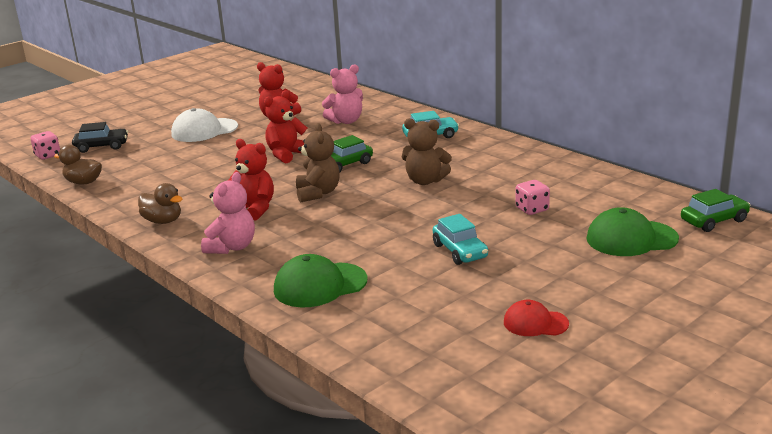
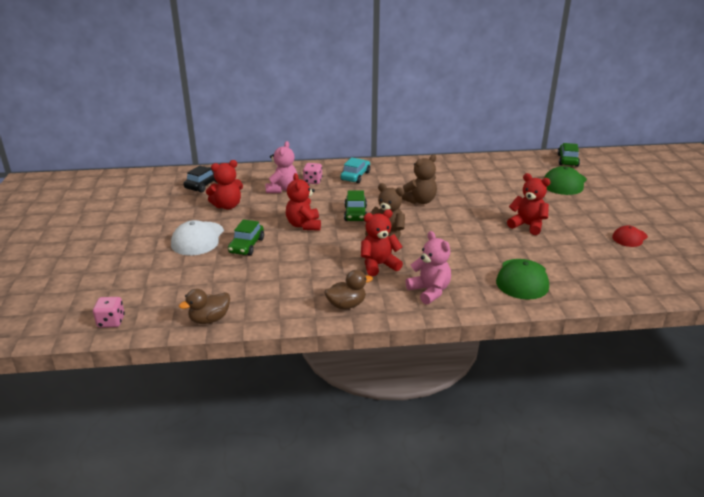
camera: 55 degrees left, 5 degrees up
black car [72,122,128,153] -> black car moved to [183,166,218,193]
turquoise car [433,214,488,265] -> red teddy bear [507,173,551,235]
pink dice [515,180,550,215] -> pink dice moved to [303,163,322,184]
none -> green car [228,219,264,256]

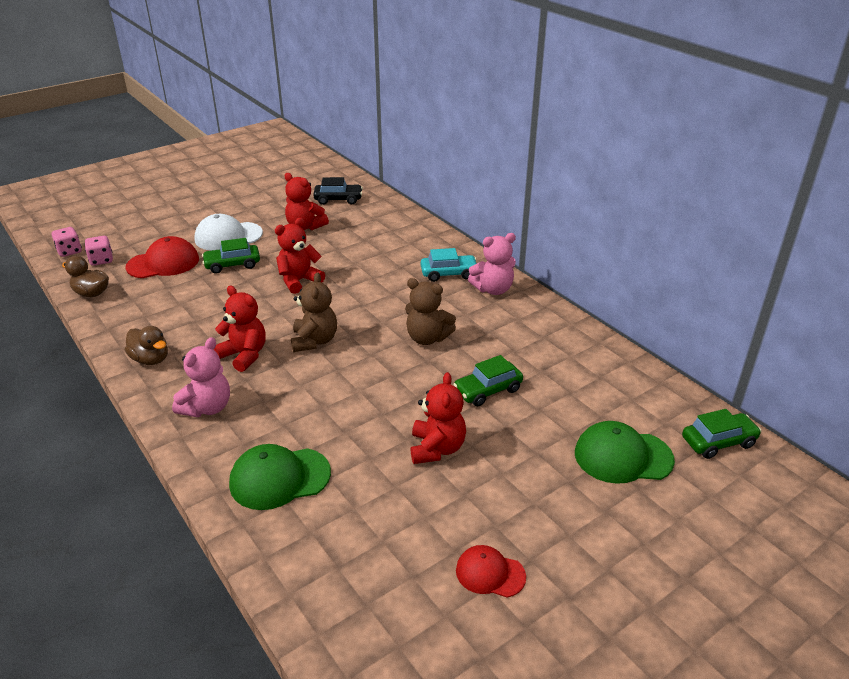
camera: 60 degrees right, 5 degrees up
pink teddy bear [266,141,297,193] -> pink teddy bear moved to [468,233,516,295]
pink dice [303,163,322,184] -> pink dice moved to [85,236,113,266]
green car [344,190,367,221] -> green car moved to [453,355,523,406]
none -> red cap [125,236,199,278]

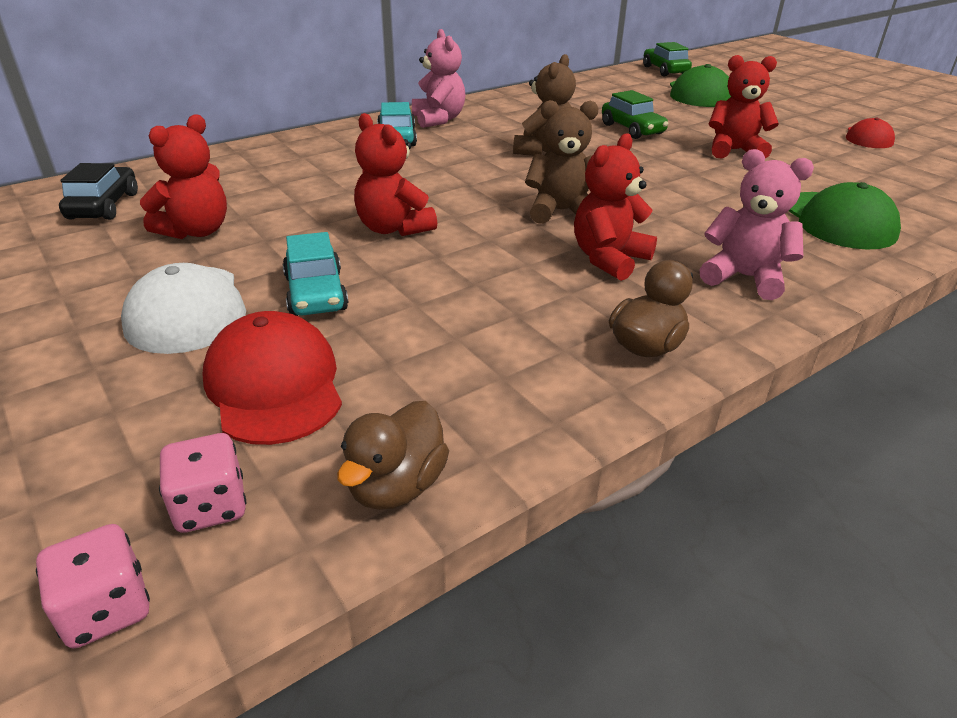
camera: 90 degrees left, 0 degrees up
green car [202,238,260,274] -> turquoise car [283,232,348,316]

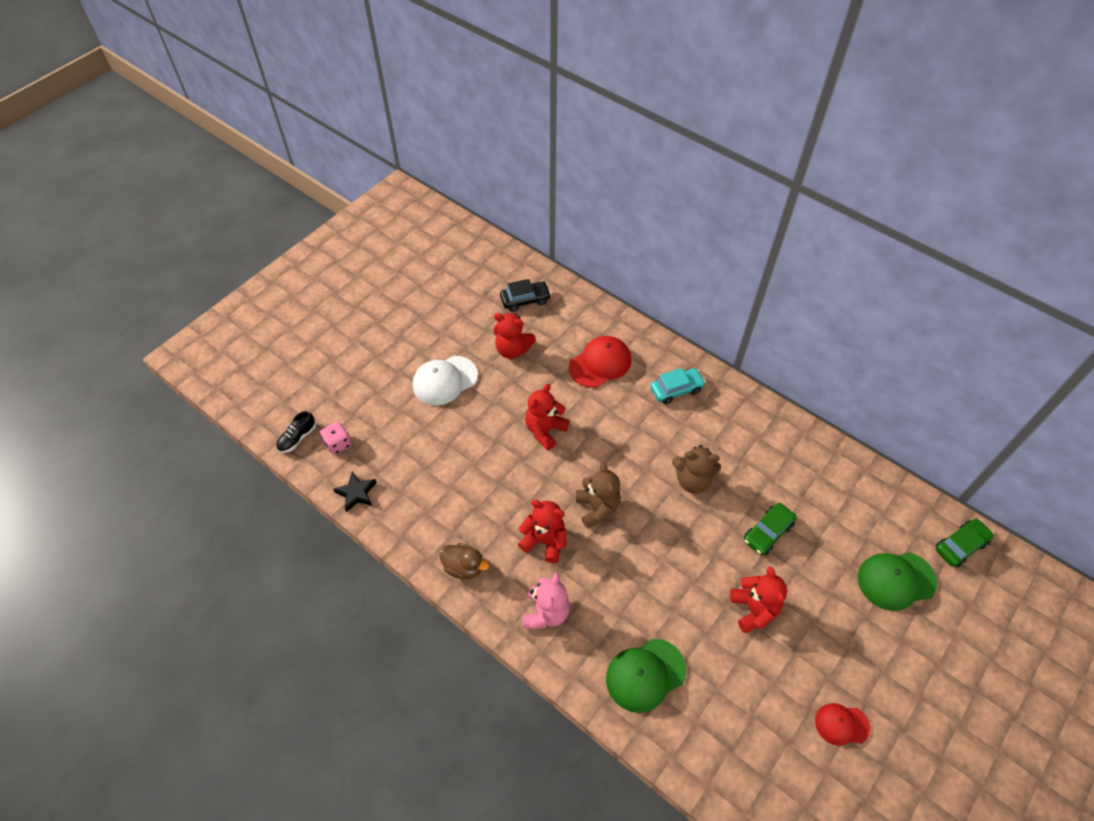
camera: 75 degrees right, 20 degrees up
pink dice [36,524,150,649] -> black shoe [276,411,316,453]
red cap [202,311,342,445] -> red cap moved to [569,336,631,388]
turquoise car [283,232,348,316] -> none
brown duck [337,401,449,510] -> black star [333,472,377,512]
pink teddy bear [412,29,466,128] -> none

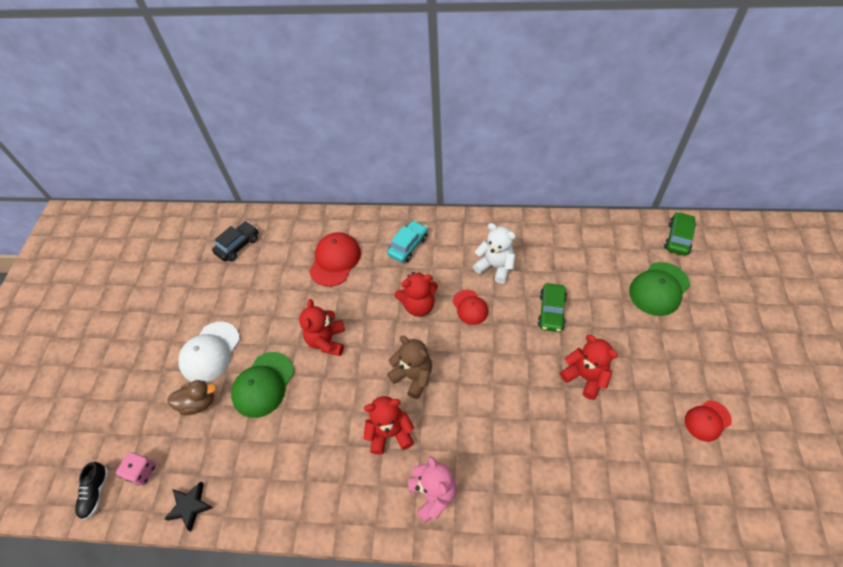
camera: 30 degrees left, 0 degrees up
brown duck [439,543,489,579] -> brown duck moved to [167,380,216,415]
red teddy bear [494,313,536,359] -> red teddy bear moved to [394,272,438,317]
green cap [606,639,686,713] -> green cap moved to [231,352,294,418]
brown teddy bear [672,445,721,494] -> red cap [453,290,488,325]
none -> white teddy bear [473,223,516,284]

